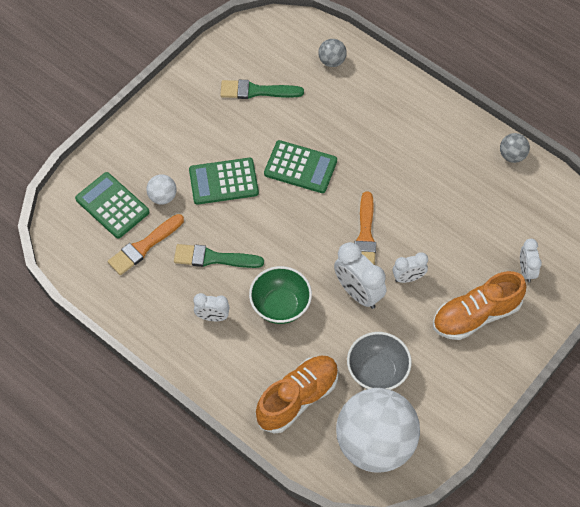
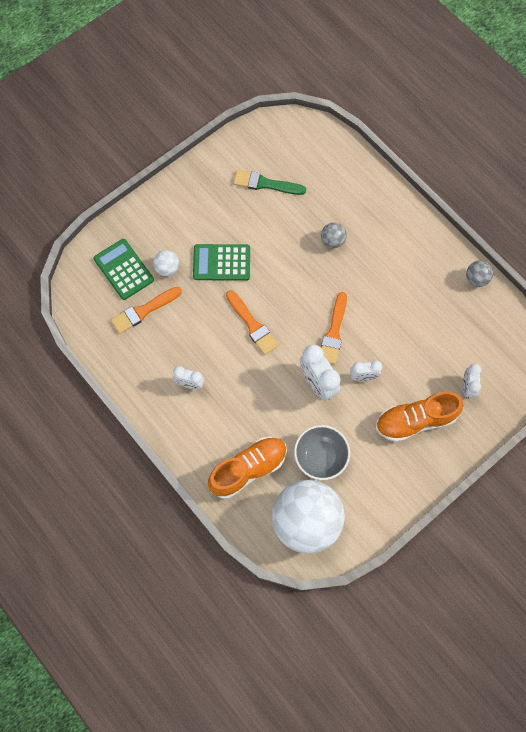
camera: 10 degrees right, 10 degrees up
green brush [174,244,264,268] -> none
green bowl [249,266,312,324] -> none
green calculator [264,140,337,193] -> none
grey ball [318,39,347,67] -> grey ball moved to [321,222,347,248]
none -> orange brush [226,290,279,355]

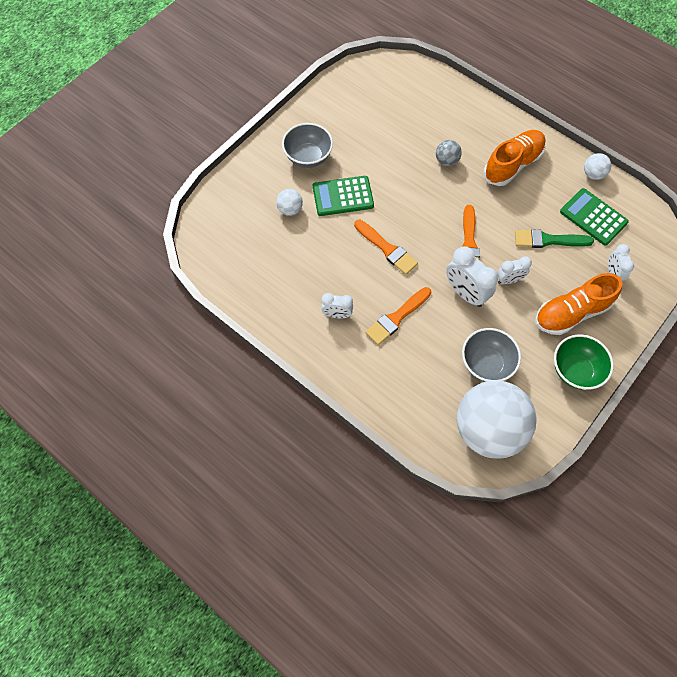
camera: 10 degrees left, 5 degrees down
green calculator [93,239,154,300] -> green calculator moved to [560,188,629,246]
orange brush [111,287,182,334] -> orange brush moved to [365,287,431,345]
orange shoe [208,437,287,499] -> orange shoe moved to [483,130,546,186]
green brush [233,170,306,195] -> green brush moved to [515,229,594,248]
grey ball [466,261,493,287] -> white ball [584,153,611,180]
none -> grey bowl [282,123,333,168]
none -> green bowl [554,335,614,390]

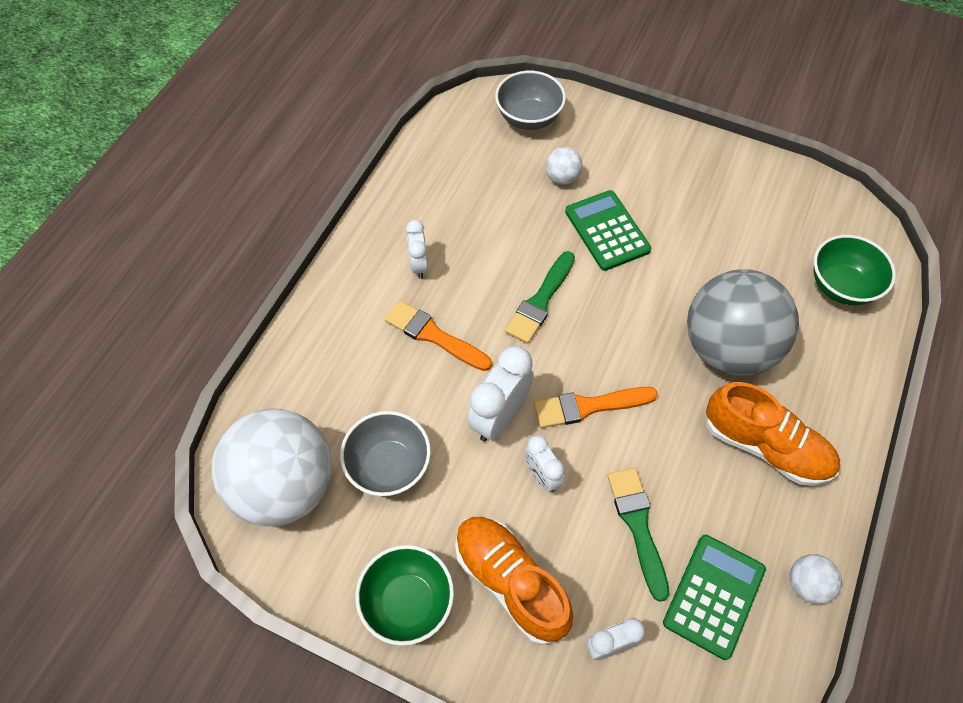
camera: 75 degrees right, 5 degrees down
grey bowl [282,123,333,168] -> grey bowl moved to [495,71,566,130]
orange brush [354,220,418,275] -> green brush [505,251,575,344]
grey ball [436,140,462,166] -> grey ball [687,269,799,376], size x2.47
none -> green bowl [814,235,896,305]

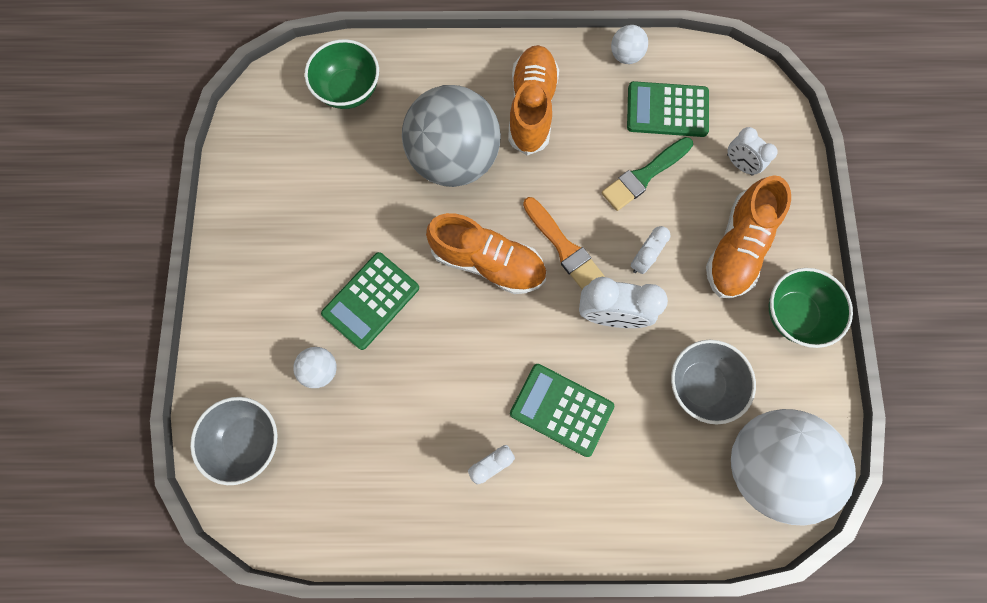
camera: 115 degrees left, 15 degrees up
orange brush [385,300,492,371] -> green calculator [510,364,614,457]
green brush [505,251,575,344] -> none
none -> orange shoe [426,213,546,294]

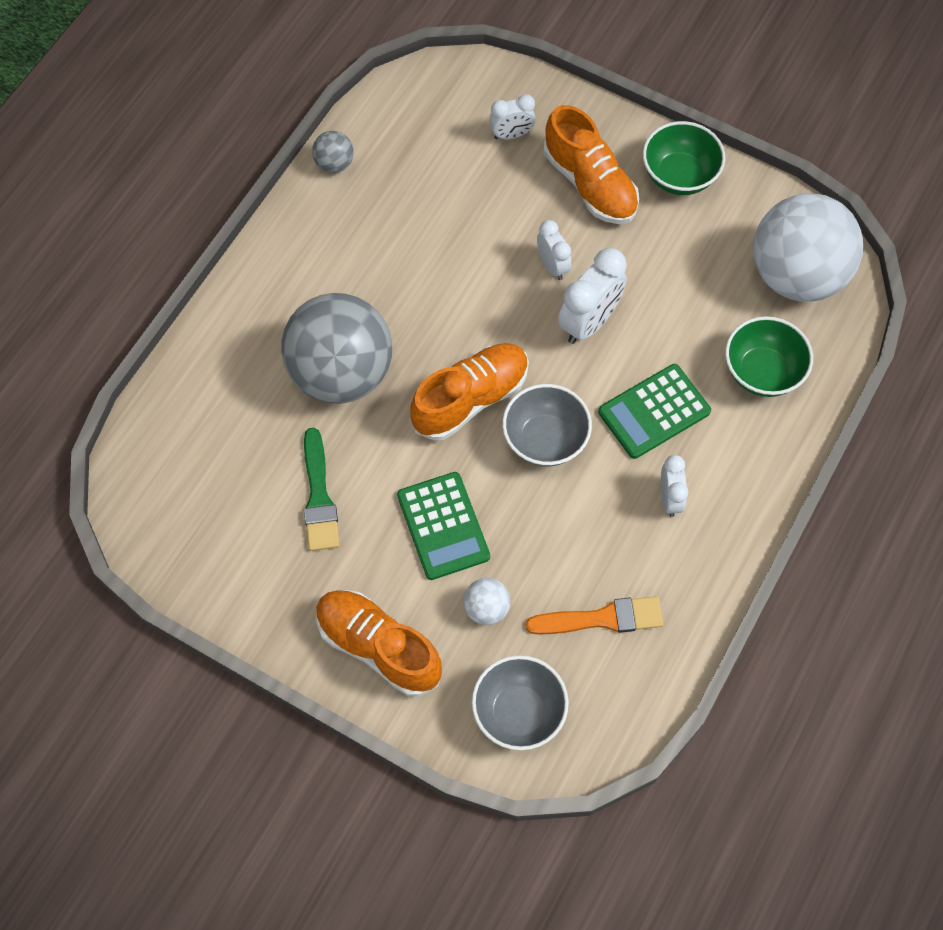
camera: 60 degrees left, 10 degrees down
green bowl [305,39,379,109] -> green bowl moved to [725,316,813,397]
orange shoe [508,45,559,155] -> orange shoe moved to [316,590,442,697]
orange brush [523,197,605,289] -> orange brush moved to [525,596,663,635]
green brush [601,137,693,211] -> green brush moved to [304,428,340,551]
white ball [611,25,648,64] -> grey ball [312,131,353,173]
green calculator [627,81,709,137] -> none
grey bowl [671,340,756,425] -> grey bowl moved to [502,384,592,467]

